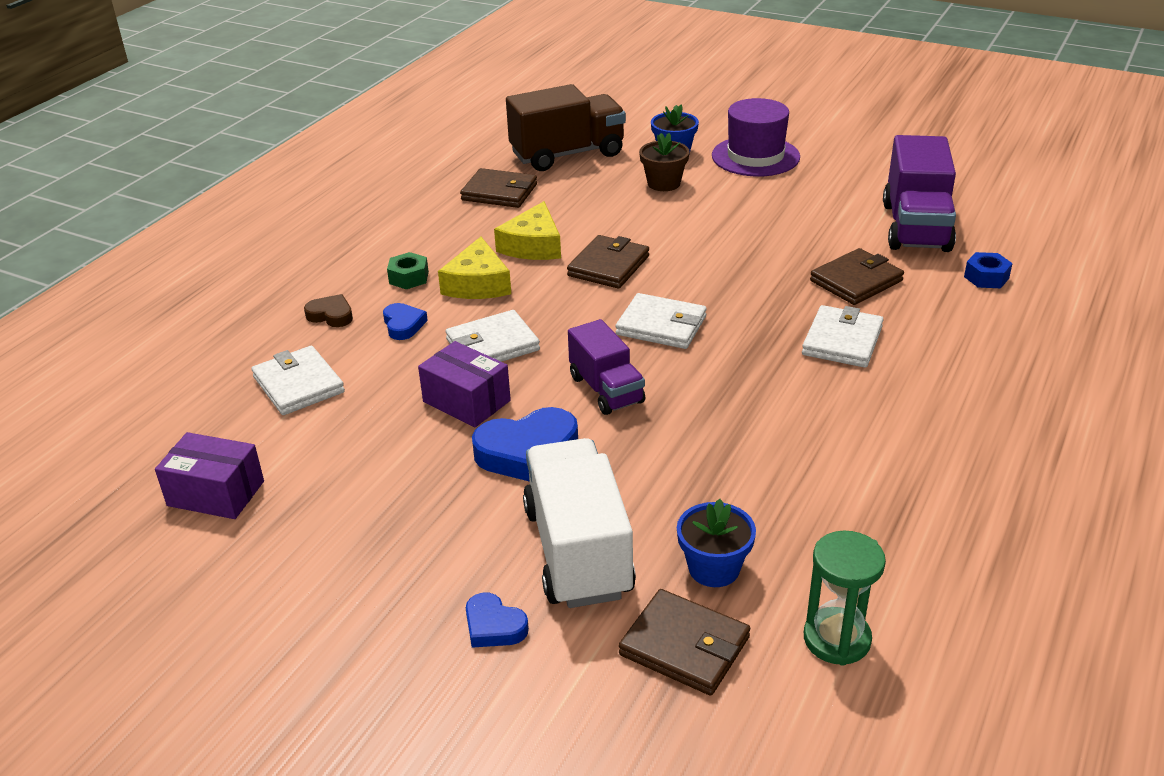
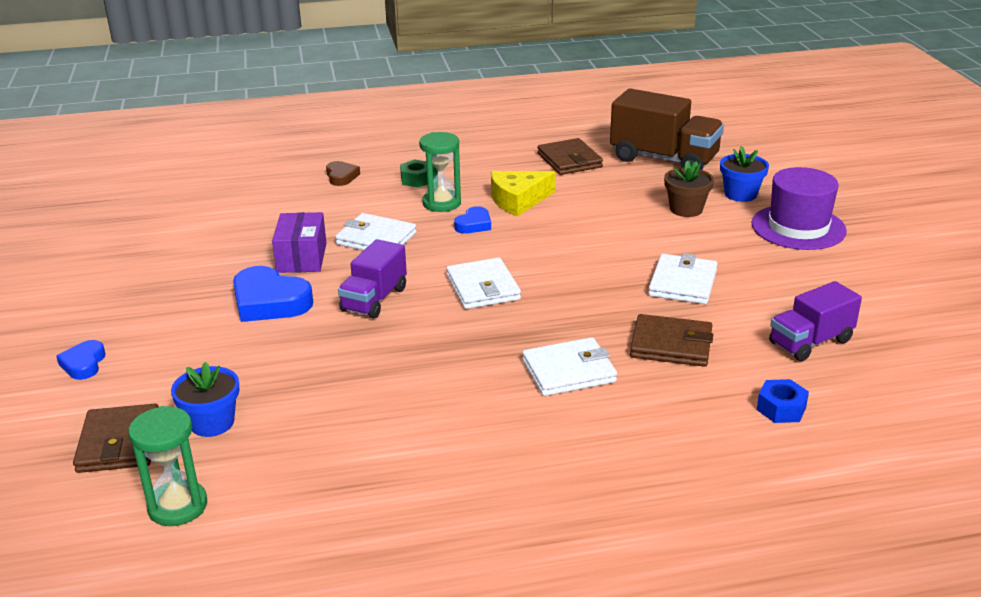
camera: 50 degrees right, 5 degrees down
purple box [155,432,264,519] -> none
white wallet [251,346,345,415] -> white wallet moved to [648,253,717,304]
blue heart [383,303,428,340] -> blue heart moved to [454,206,491,234]
yellow cheese [438,237,511,299] -> green hourglass [419,132,461,212]
white truck [523,438,636,608] -> none
brown wallet [567,235,649,289] -> none
purple truck [883,135,956,252] -> purple truck [769,281,862,361], size x0.62

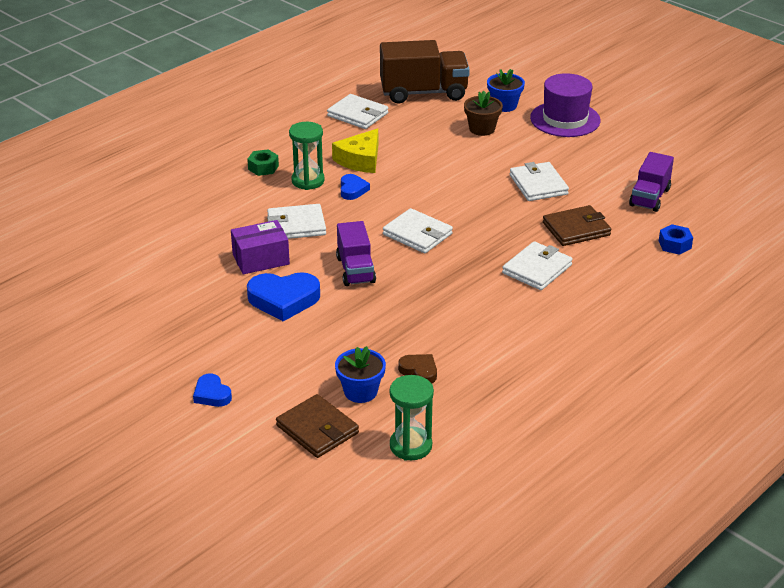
camera: 35 degrees left, 5 degrees up
purple box [272,212,326,273] -> purple box turned 75 degrees counterclockwise [231,220,290,274]
brown heart [326,161,360,186] -> brown heart moved to [398,354,437,384]
brown wallet [537,138,603,175] -> white wallet [327,94,388,129]

